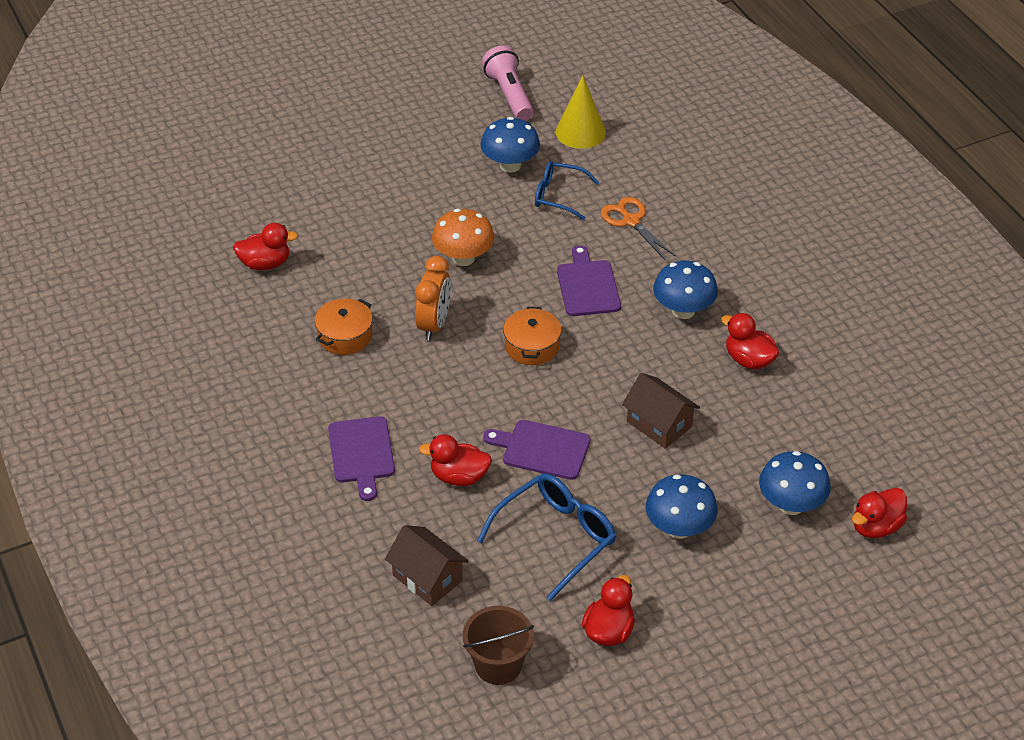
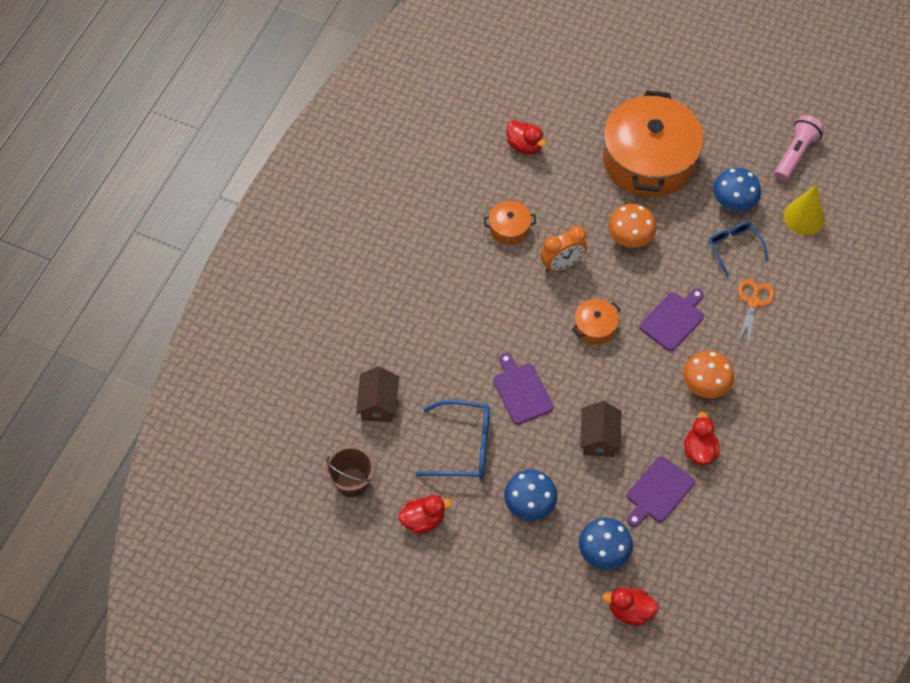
camera: 50 degrees right, 15 degrees up
purple cutting board [328,416,395,501] -> purple cutting board moved to [627,456,695,527]
red duck [419,434,492,486] -> none
blue mushroom [653,260,718,319] -> orange mushroom [683,351,734,398]
none -> orange pot [603,90,704,197]

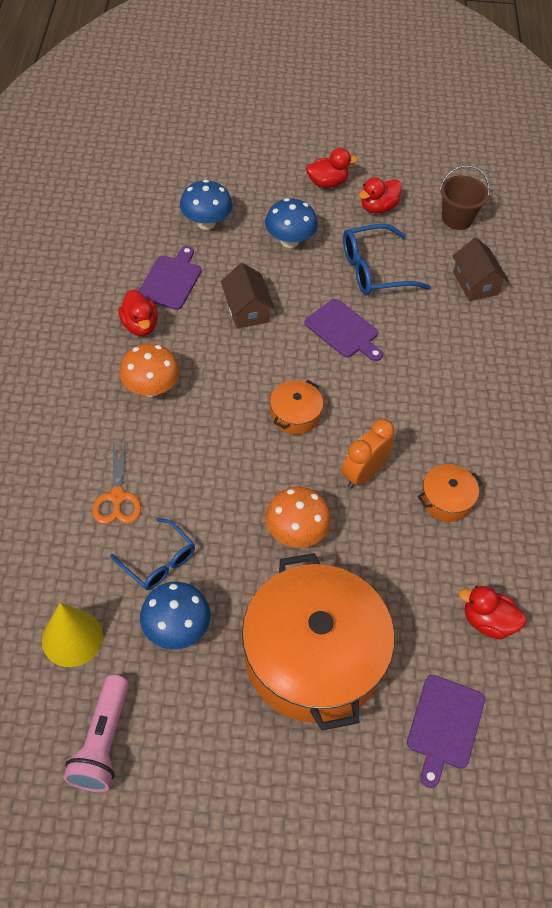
camera: 155 degrees right, 5 degrees down
red duck [602,587,659,626] -> red duck moved to [306,148,358,188]
purple cutting board [639,288,704,351] -> purple cutting board moved to [407,675,485,788]

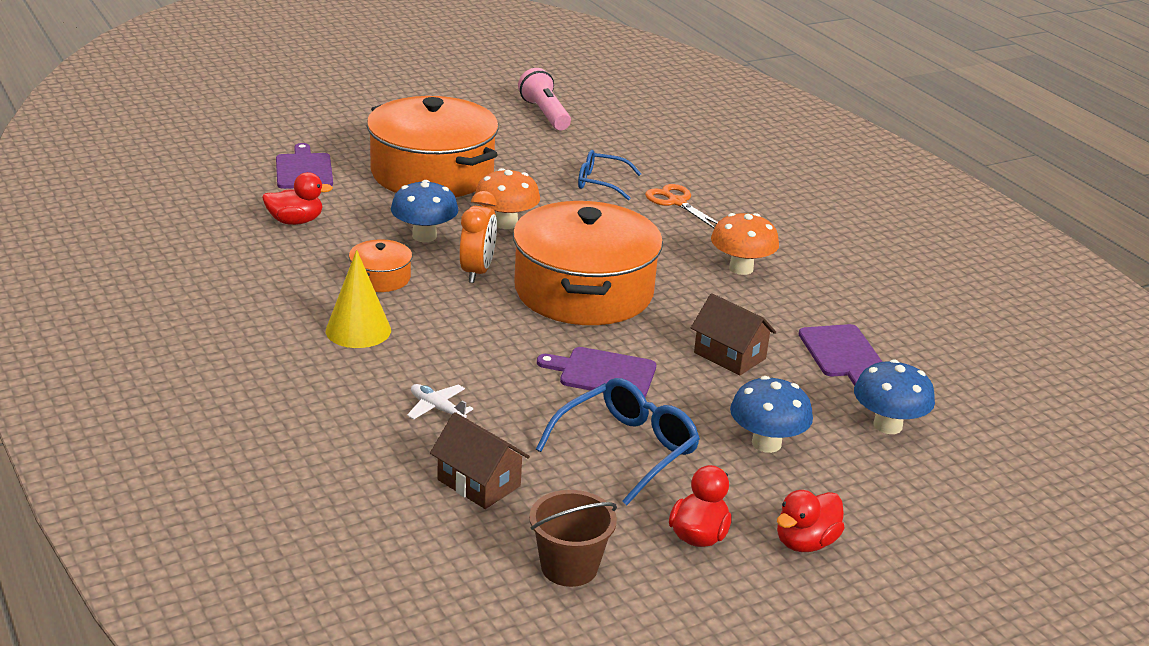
camera: 150 degrees right, 25 degrees down
yellow cone [42,602,103,667] -> yellow cone moved to [326,250,391,348]
red duck [119,290,158,336] -> none
blue mushroom [140,582,211,650] -> blue mushroom moved to [391,180,459,242]
orange pot [270,380,323,435] -> orange pot [513,201,663,325], size x2.36
none -> white plane [407,384,474,419]

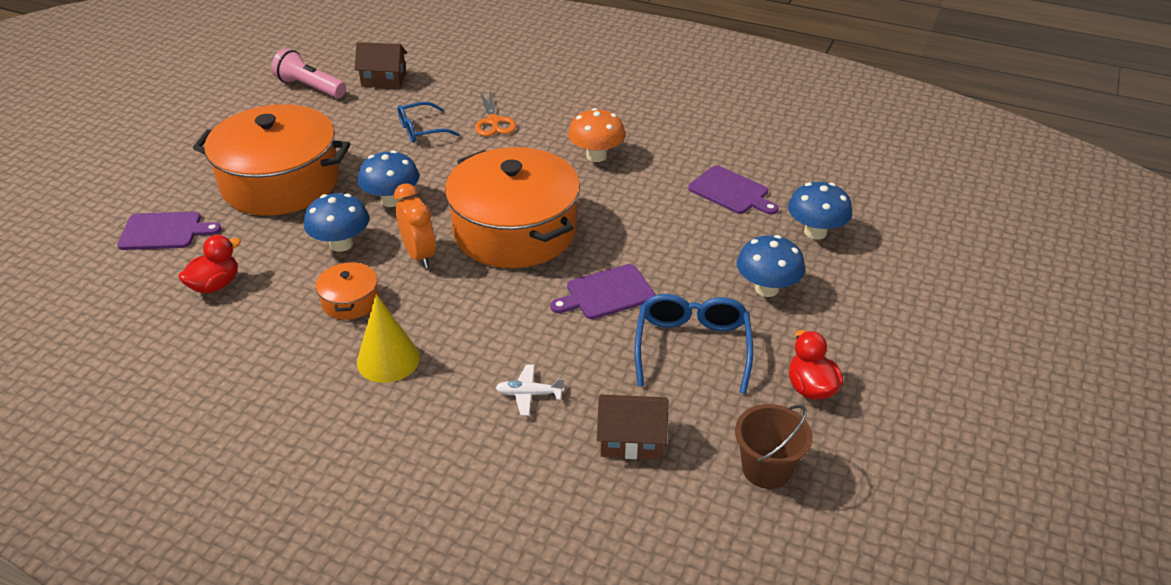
camera: 35 degrees left, 10 degrees up
purple cutting board [276,143,333,189] -> purple cutting board turned 135 degrees clockwise [117,212,222,250]
orange mushroom [475,168,540,229] -> blue mushroom [358,150,419,207]
orange scissors [645,184,718,228] -> orange scissors turned 120 degrees counterclockwise [475,90,516,136]
brown house [691,293,776,376] -> brown house moved to [355,42,407,88]
red duck [777,490,845,552] -> none

